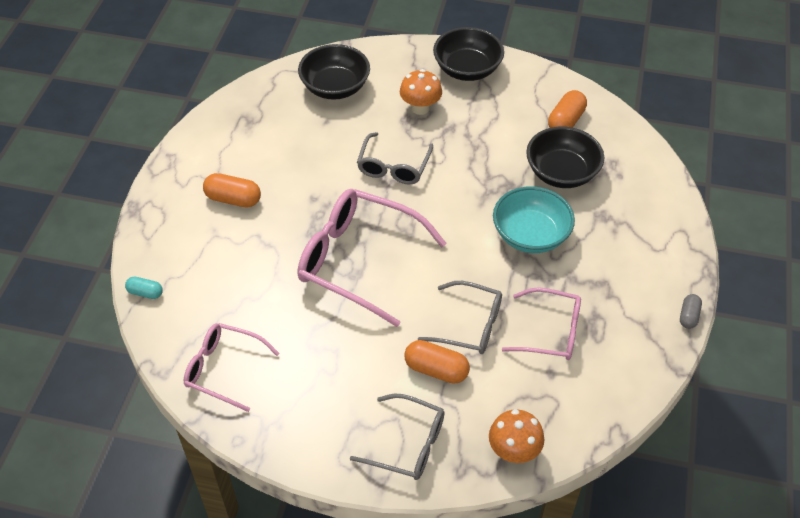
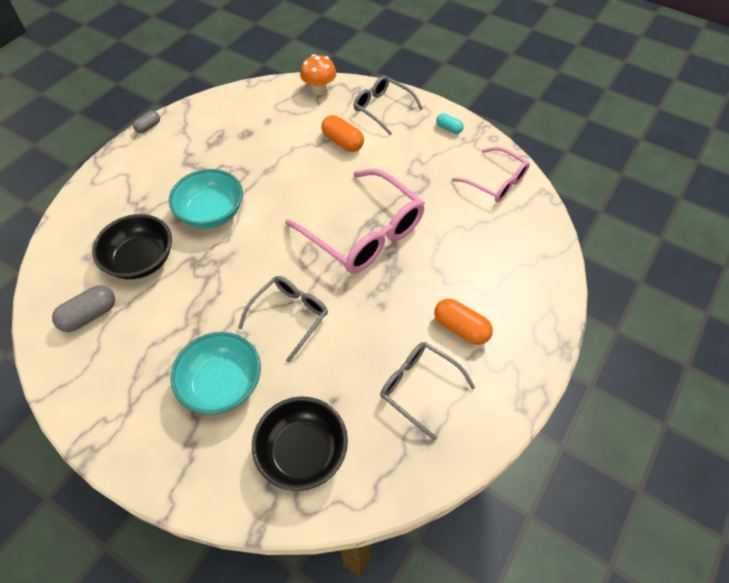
camera: 160 degrees left, 5 degrees up
turquoise capsule [125,277,163,299] -> turquoise capsule moved to [436,113,464,134]
orange mushroom [400,69,442,115] -> turquoise bowl [170,332,261,415]
grey glasses [418,281,502,354] -> grey glasses moved to [380,342,476,441]
black bowl [433,27,504,81] -> none
pink glasses [502,287,581,360] -> none
orange capsule [548,90,587,128] -> grey capsule [52,285,115,332]

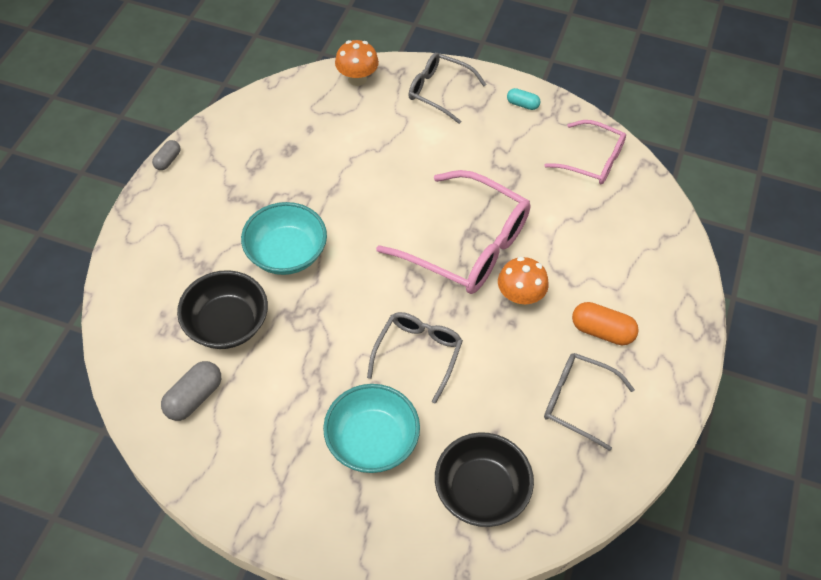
camera: 15 degrees left, 0 degrees up
orange capsule [321,115,364,152] -> none
none -> orange mushroom [498,257,549,307]

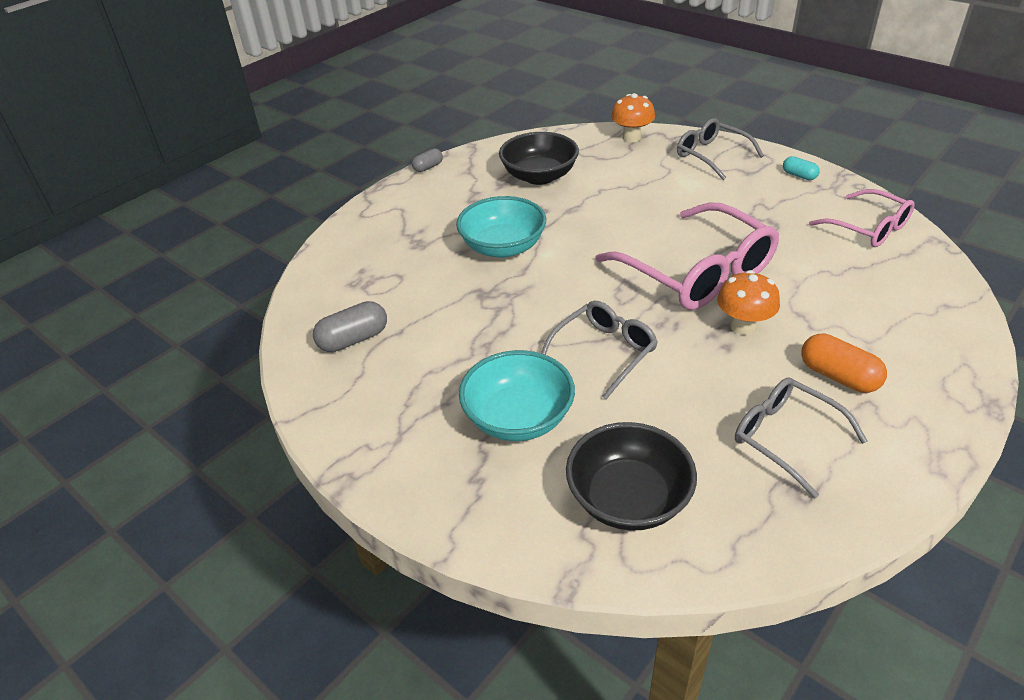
camera: 25 degrees right, 15 degrees down
black bowl [177,270,268,349] -> black bowl moved to [499,132,579,185]

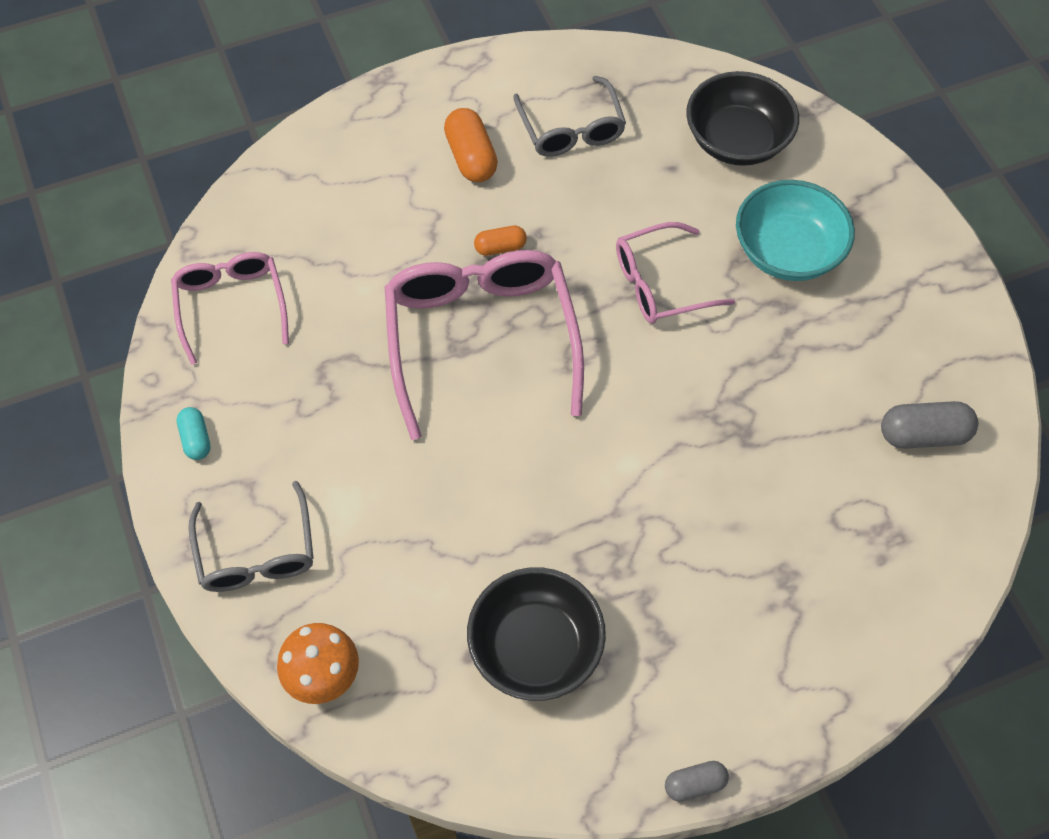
camera: 155 degrees left, 20 degrees up
turquoise bowl [456,196,546,258] -> none
grey glasses [541,301,658,399] -> pink glasses [616,222,735,324]
orange mushroom [717,270,780,335] -> orange capsule [474,226,527,256]

